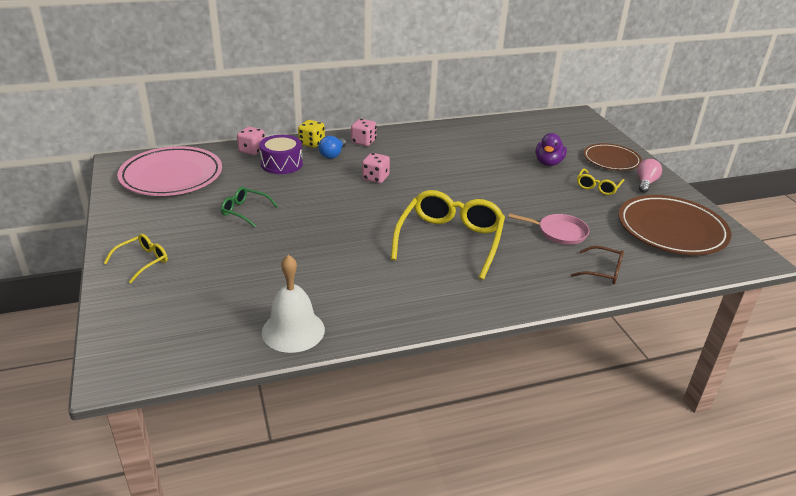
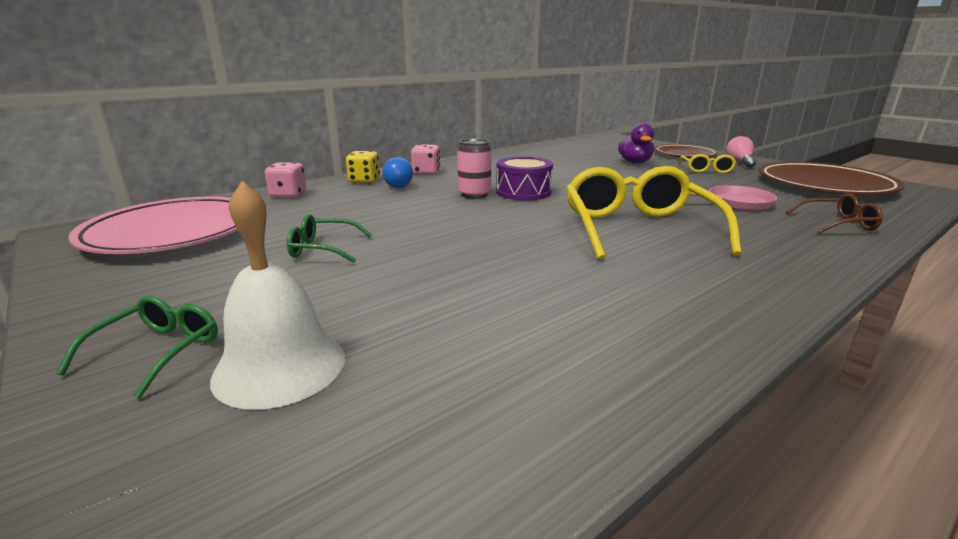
camera: 20 degrees left, 10 degrees down
yellow glasses [104,234,168,283] -> green glasses [56,296,218,399]
purple drum [259,135,303,174] -> purple drum moved to [496,157,553,201]
white bell [262,255,325,353] -> white bell moved to [210,181,345,410]
pink dice [362,153,390,183] -> pink can [457,139,491,199]

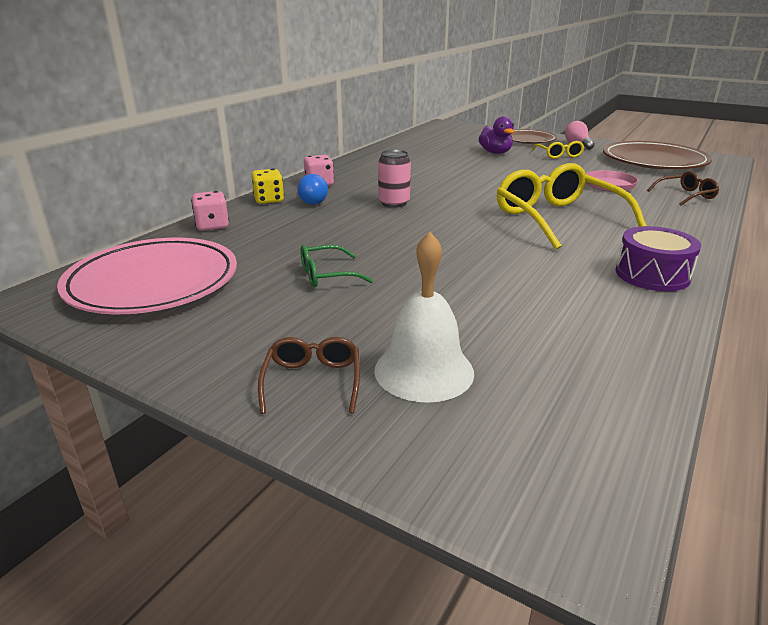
camera: 20 degrees left, 5 degrees up
green glasses [56,296,218,399] -> brown glasses [258,337,360,414]
purple drum [496,157,553,201] -> purple drum moved to [616,226,701,291]

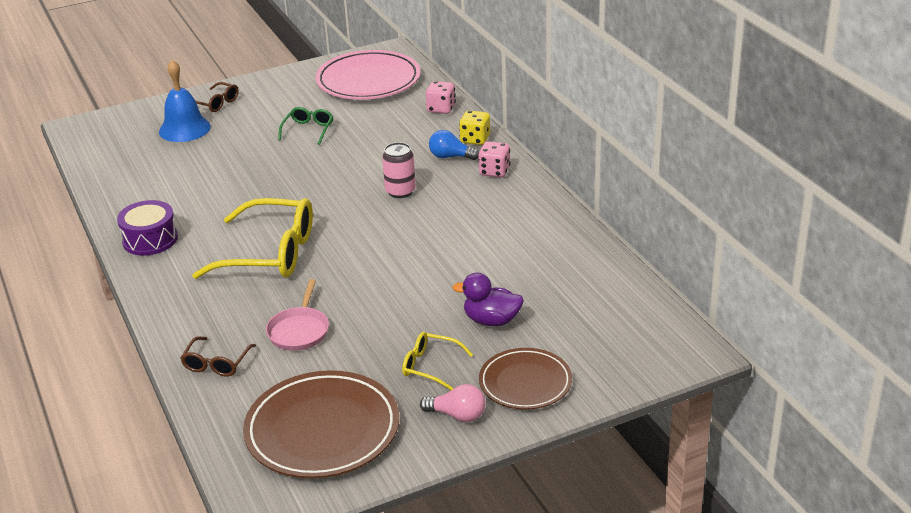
camera: 125 degrees right, 5 degrees up
white bell [374,232,474,403] -> blue bell [159,60,211,142]

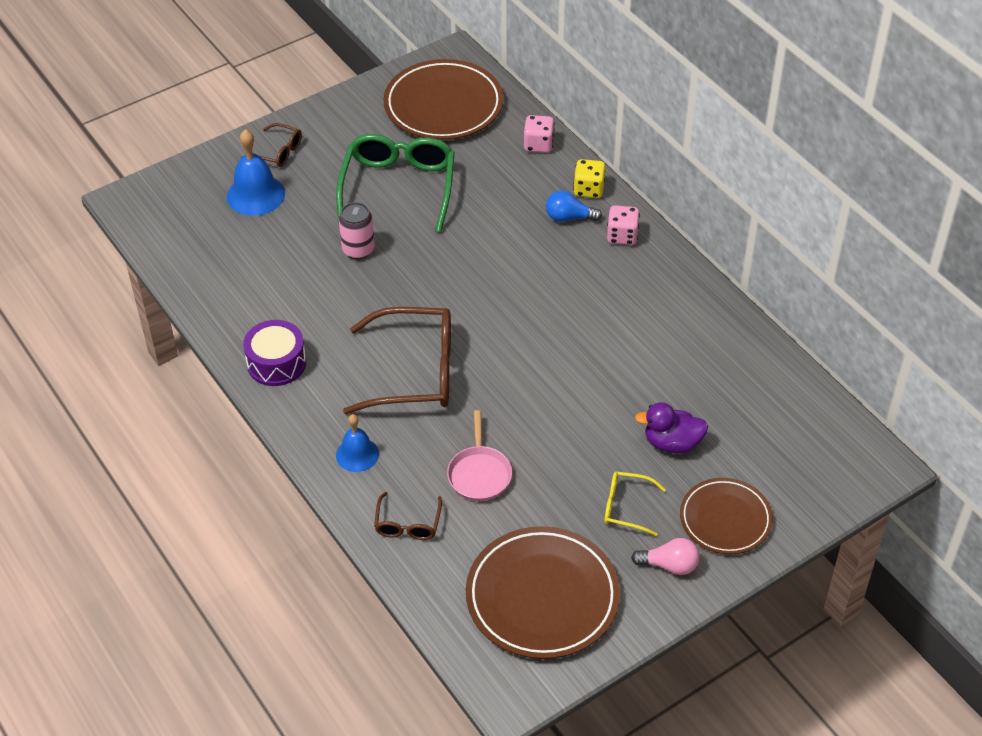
camera: 10 degrees left, 15 degrees up
yellow glasses [192,198,313,279] -> brown glasses [343,307,451,414]
green glasses [278,107,333,145] -> green glasses [336,134,455,233], size x2.06
pink plate [315,50,421,100] -> brown plate [384,59,504,140]
pink can [382,142,416,198] -> pink can moved to [339,202,375,259]
none -> blue bell [336,414,379,472]

